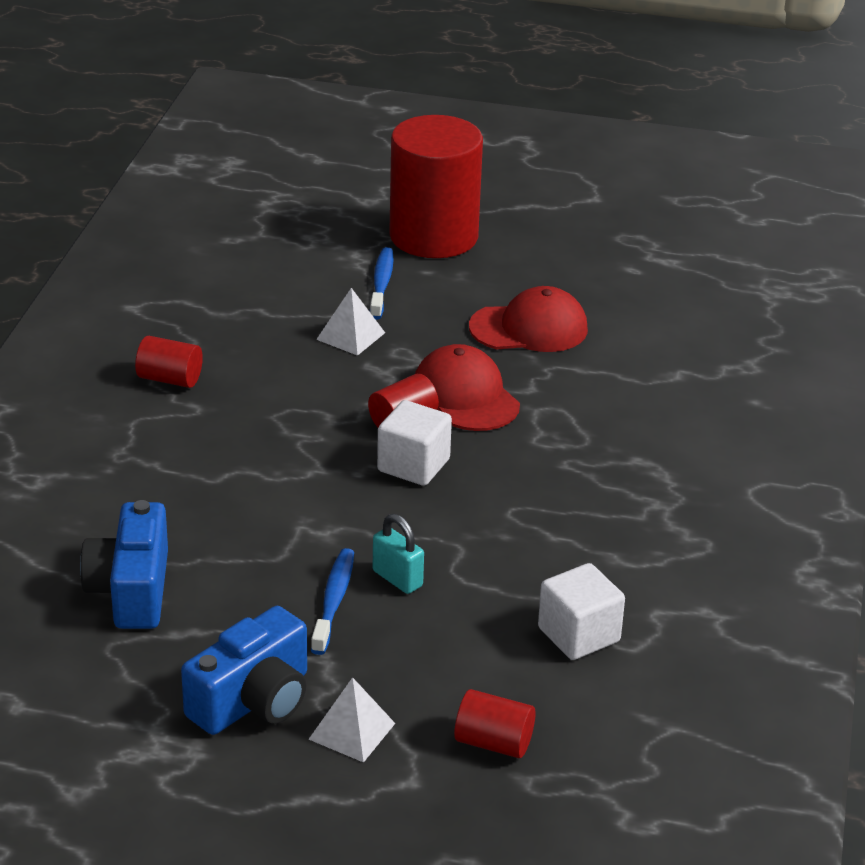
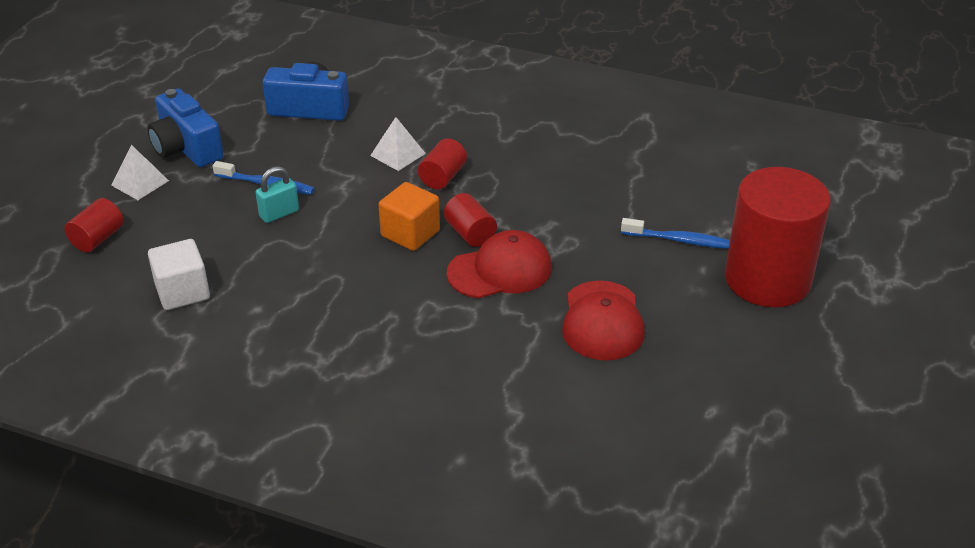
camera: 100 degrees right, 5 degrees up
red cylinder [135,336,203,388] -> red cylinder moved to [418,138,467,189]
white pyramid [316,288,385,356] -> white pyramid moved to [370,117,426,171]
white cube [377,400,452,486] -> orange cube [379,182,440,251]

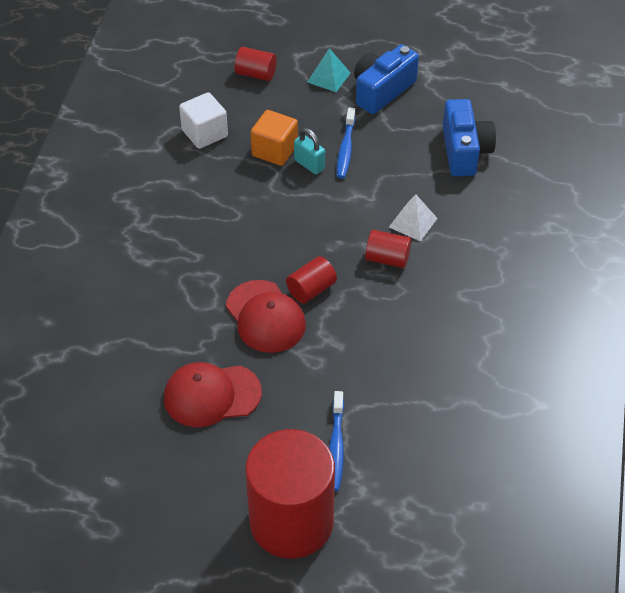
camera: 80 degrees right, 10 degrees up
white pyramid [111,145,169,200] -> turquoise pyramid [307,48,351,92]
orange cube [379,182,440,251] -> orange cube moved to [251,110,298,166]

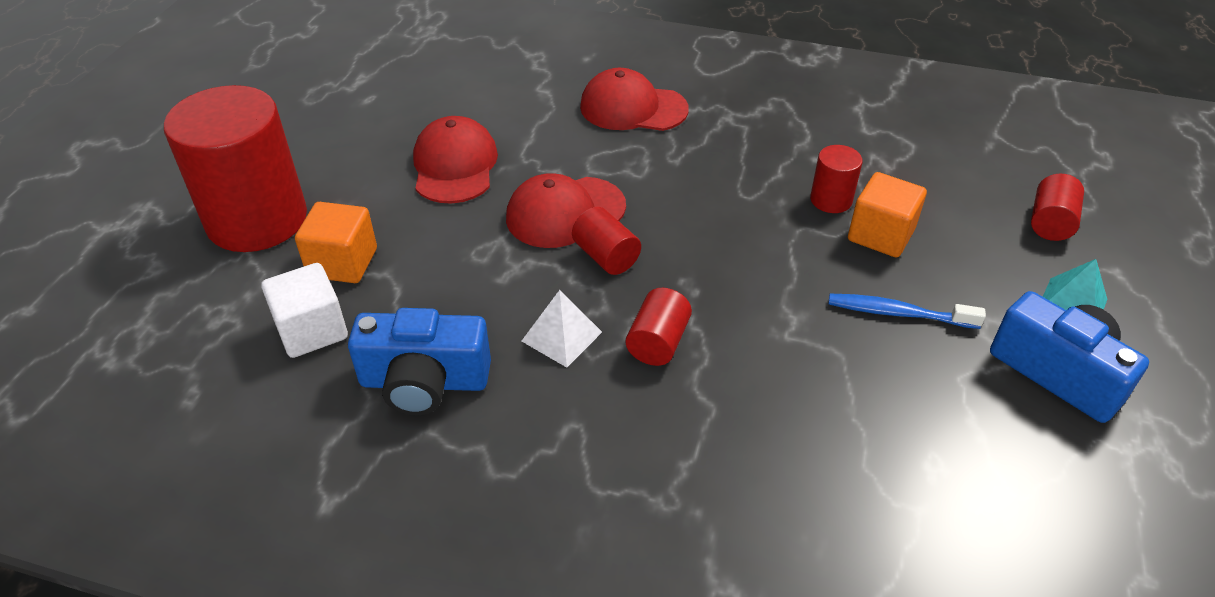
camera: 95 degrees right, 5 degrees down
white cube [179,92,228,149] -> white cube moved to [261,263,348,358]
turquoise padlock [294,128,325,175] -> none
blue toothbrush [329,391,344,491] -> orange cube [295,202,377,283]
white pyramid [389,194,438,242] -> white pyramid moved to [522,290,602,368]
blue camera [443,99,496,176] -> blue camera moved to [348,308,491,415]
none -> red cap [580,68,689,131]
none -> red cylinder [810,145,863,213]

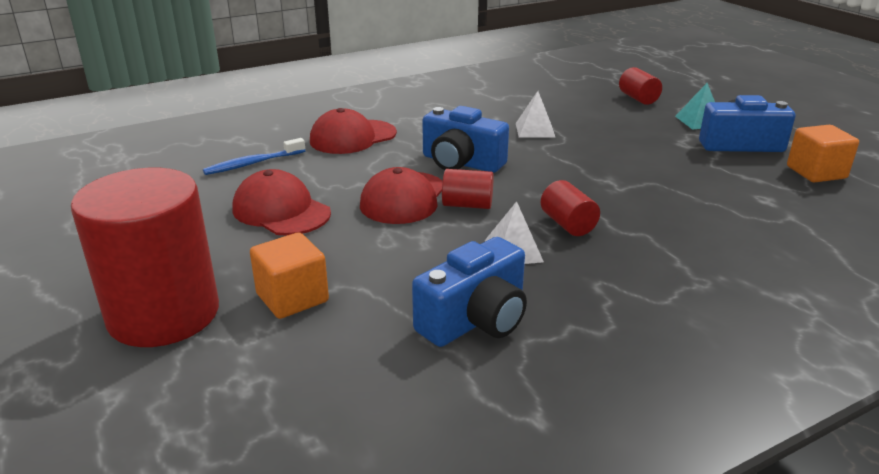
camera: 45 degrees left, 15 degrees down
white cube [261,263,348,358] -> none
red cylinder [810,145,863,213] -> white pyramid [516,91,556,138]
blue toothbrush [828,294,986,329] -> blue toothbrush moved to [203,138,305,175]
orange cube [848,172,927,257] -> orange cube moved to [787,125,859,183]
none -> blue camera [422,106,509,173]

